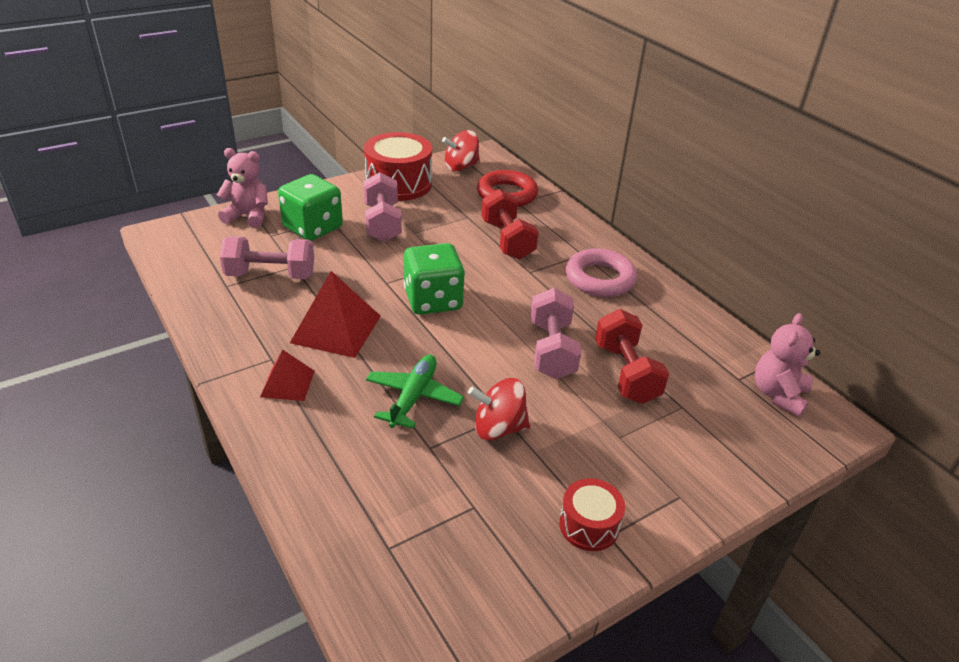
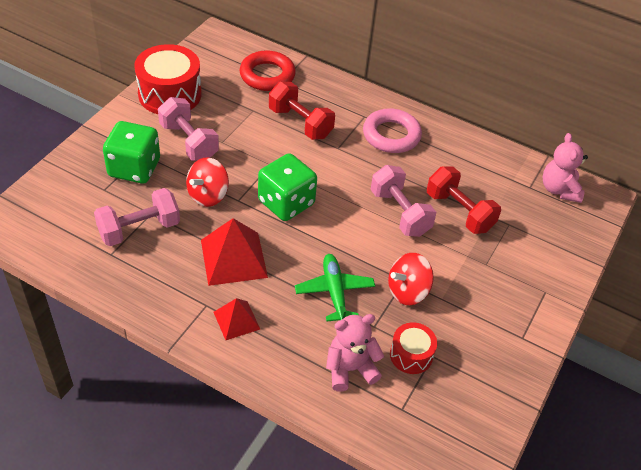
camera: 30 degrees left, 10 degrees up
pink teddy bear [217,148,268,228] -> pink teddy bear moved to [326,314,384,392]
red spinning top [442,130,480,171] -> red spinning top moved to [186,157,229,207]
red drum [559,478,625,551] -> red drum moved to [390,323,437,374]

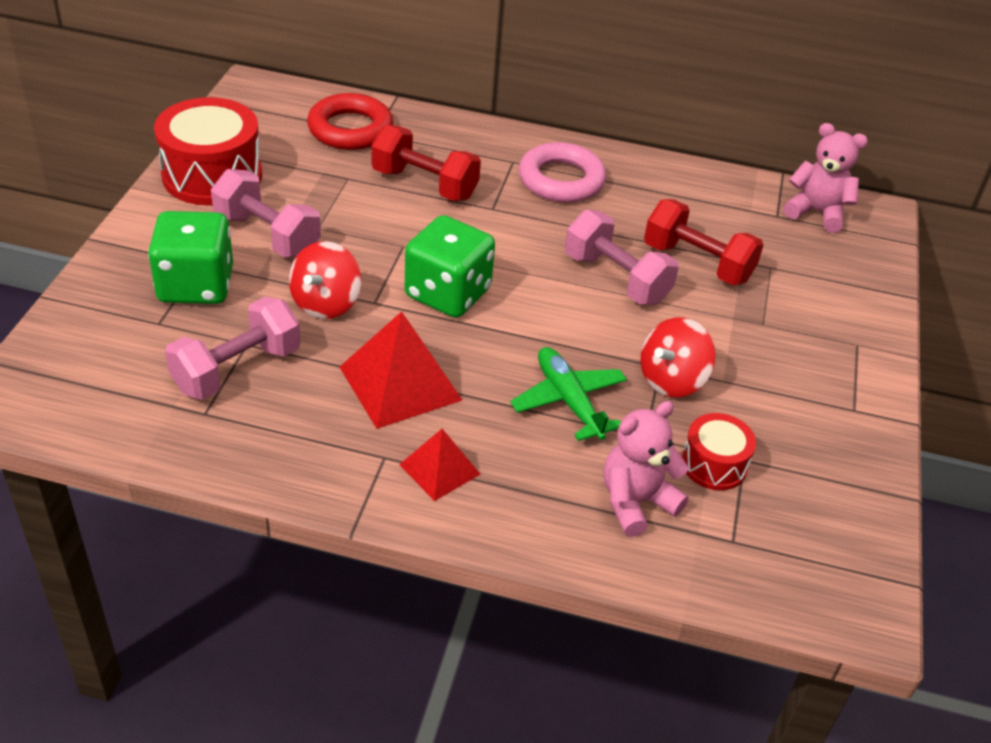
camera: 15 degrees left, 5 degrees down
pink teddy bear [543,133,588,203] -> pink teddy bear turned 135 degrees clockwise [783,123,868,233]

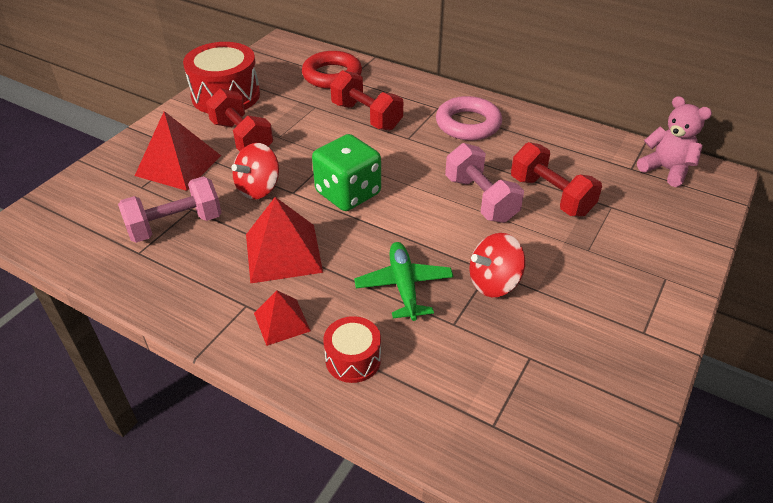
camera: 20 degrees right, 0 degrees up
green dice [148,211,233,304] -> red pyramid [135,111,221,191]
pink dumbbell [211,169,321,257] -> red dumbbell [206,88,273,151]
pink teddy bear [604,401,689,537] -> none
red drum [682,413,756,490] -> red drum moved to [323,316,381,383]

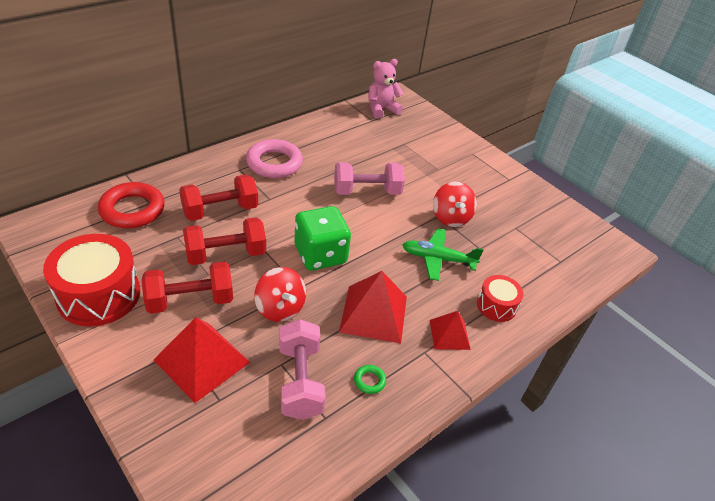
camera: 75 degrees left, 0 degrees up
red dumbbell [511,142,602,216] -> red dumbbell moved to [183,217,266,265]
none -> green ring [354,365,386,394]

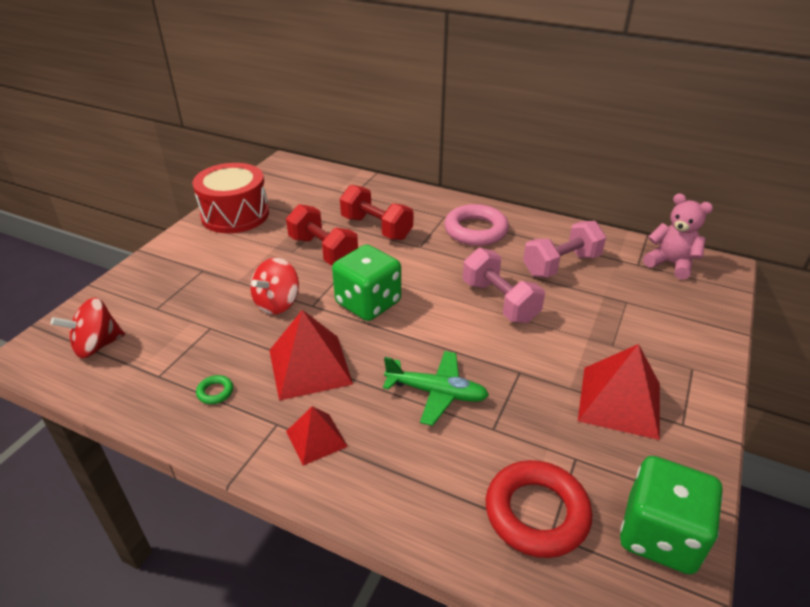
camera: 70 degrees right, 5 degrees down
red ring [98,182,165,228] -> red ring moved to [486,460,592,558]
red dumbbell [142,262,233,314] -> none
red pyramid [154,317,250,403] -> red pyramid moved to [578,344,660,440]
pink dumbbell [280,319,325,420] -> pink dumbbell moved to [523,221,606,278]
green plane [402,228,484,281] -> green plane turned 120 degrees clockwise [383,351,489,426]
red spinning top [433,182,477,227] -> red spinning top moved to [51,298,125,358]
red drum [477,275,524,322] -> none
none -> green dice [620,456,723,574]

